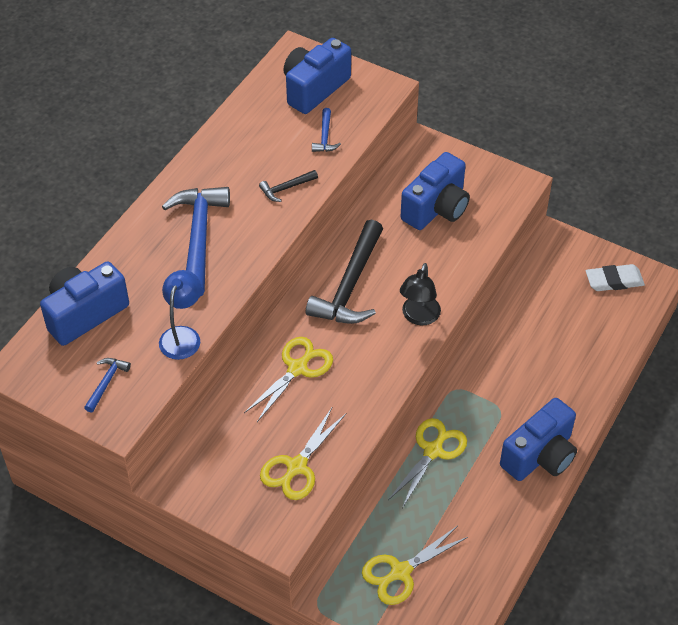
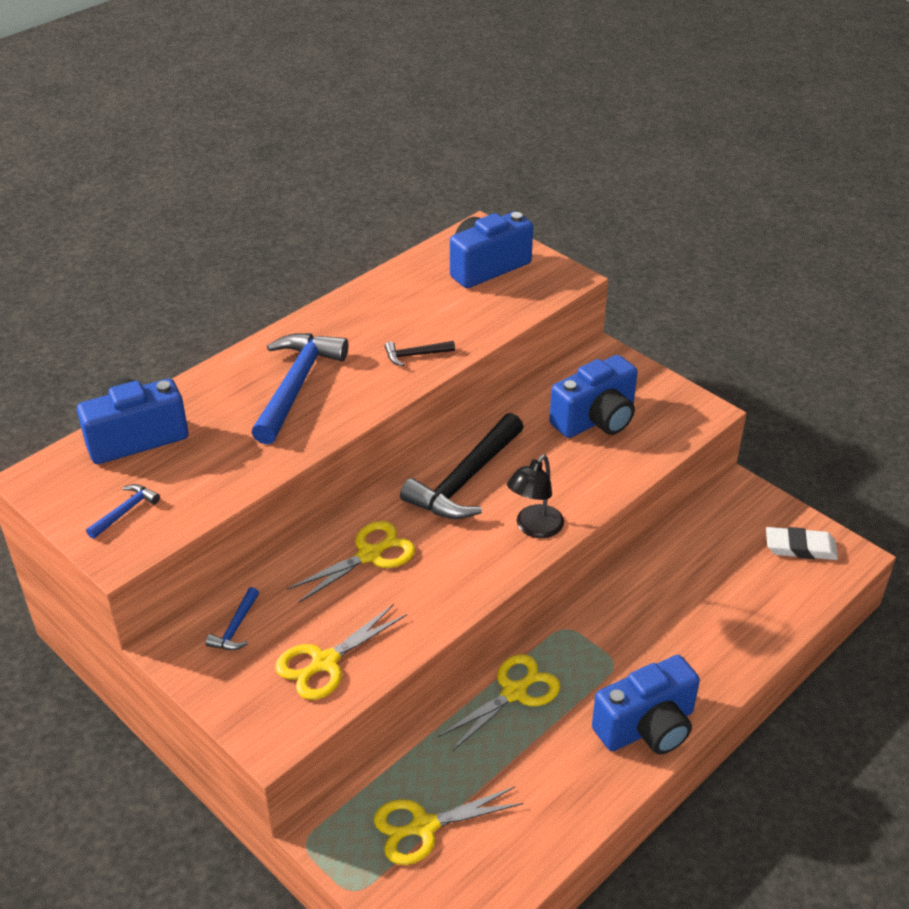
camera: 15 degrees right, 10 degrees down
blue lamp [159,270,202,360] -> none
blue hammer [312,108,341,152] -> blue hammer moved to [206,587,259,650]

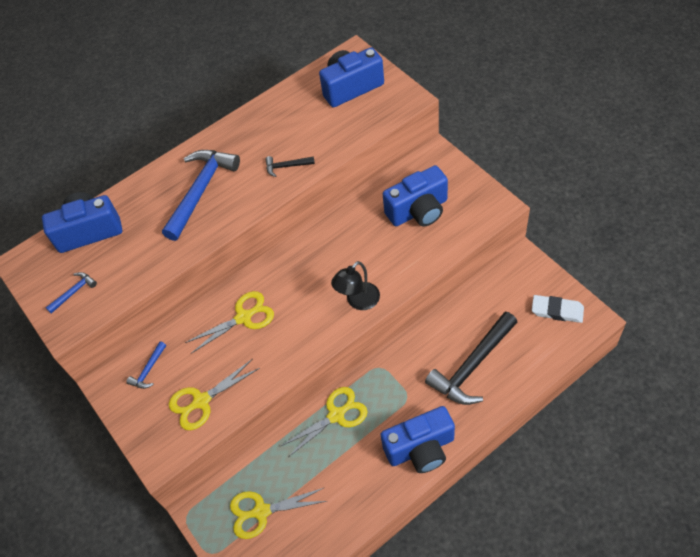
camera: 15 degrees right, 15 degrees up
black hammer [400,413,524,519] -> black hammer moved to [425,312,517,405]

